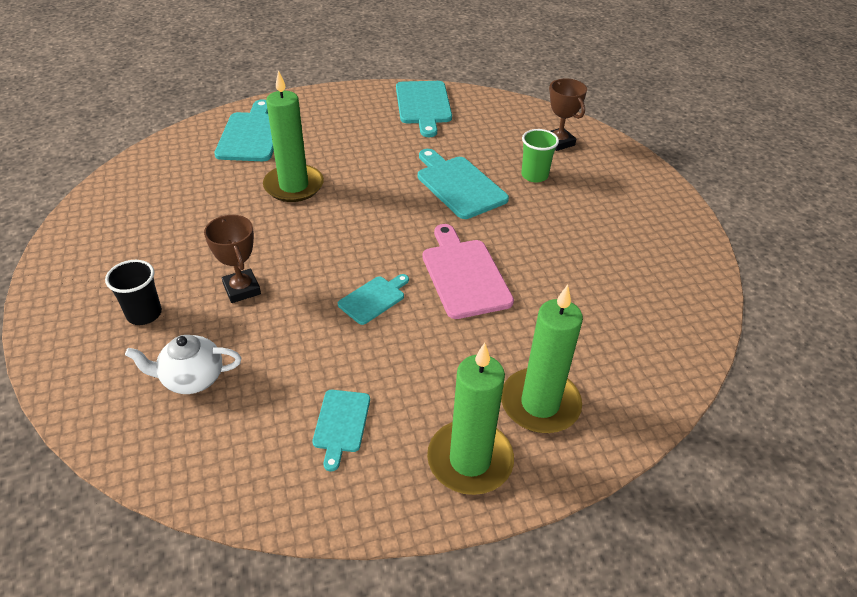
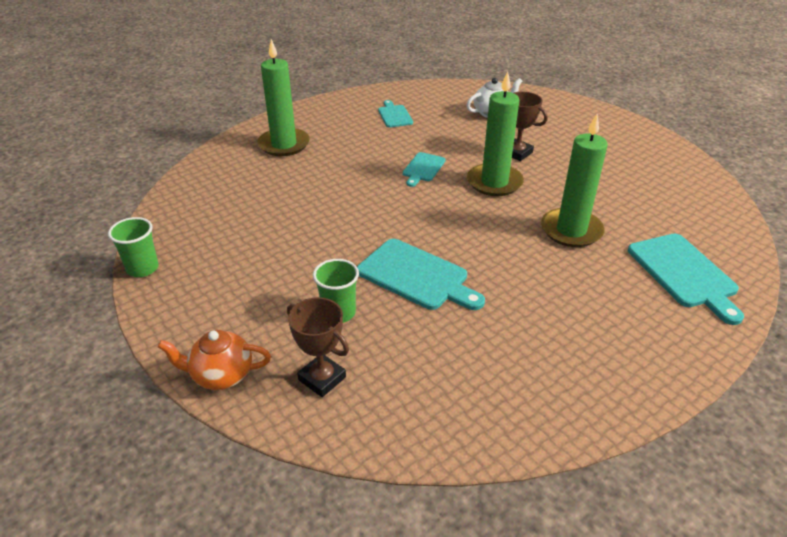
camera: 160 degrees right, 5 degrees down
black cup [105,260,162,325] -> none
turquoise cutting board [396,81,452,137] -> none
pink cutting board [422,224,514,319] -> none
green candle [427,343,514,495] -> green candle moved to [467,72,524,196]
none -> green cup [108,217,159,277]
none -> orange teapot [158,330,271,390]

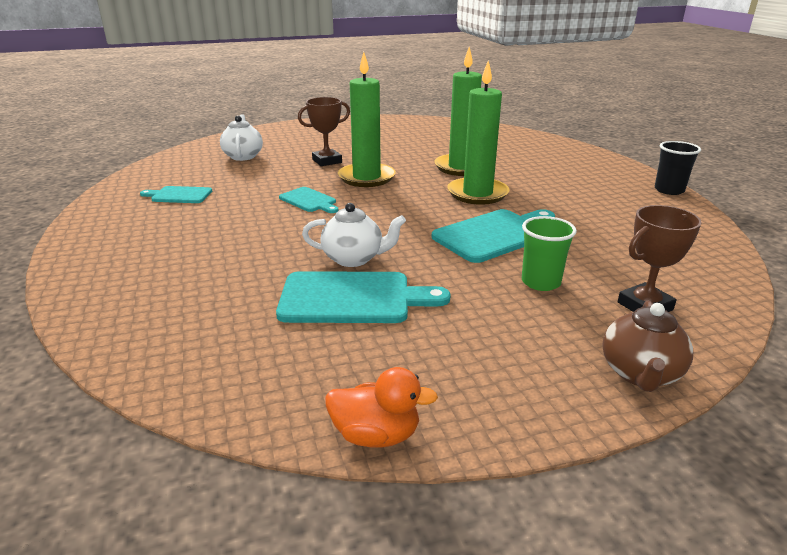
camera: 70 degrees left, 10 degrees down
green cup [108,217,159,277] -> orange duck [325,367,438,448]
orange teapot [158,330,271,390] -> brown teapot [602,301,693,392]
green candle [257,39,310,156] -> green candle moved to [447,60,510,205]
turquoise cutting board [628,234,744,325] -> turquoise cutting board moved to [276,271,451,323]
none -> white teapot [302,203,406,267]
none -> black cup [655,141,701,195]

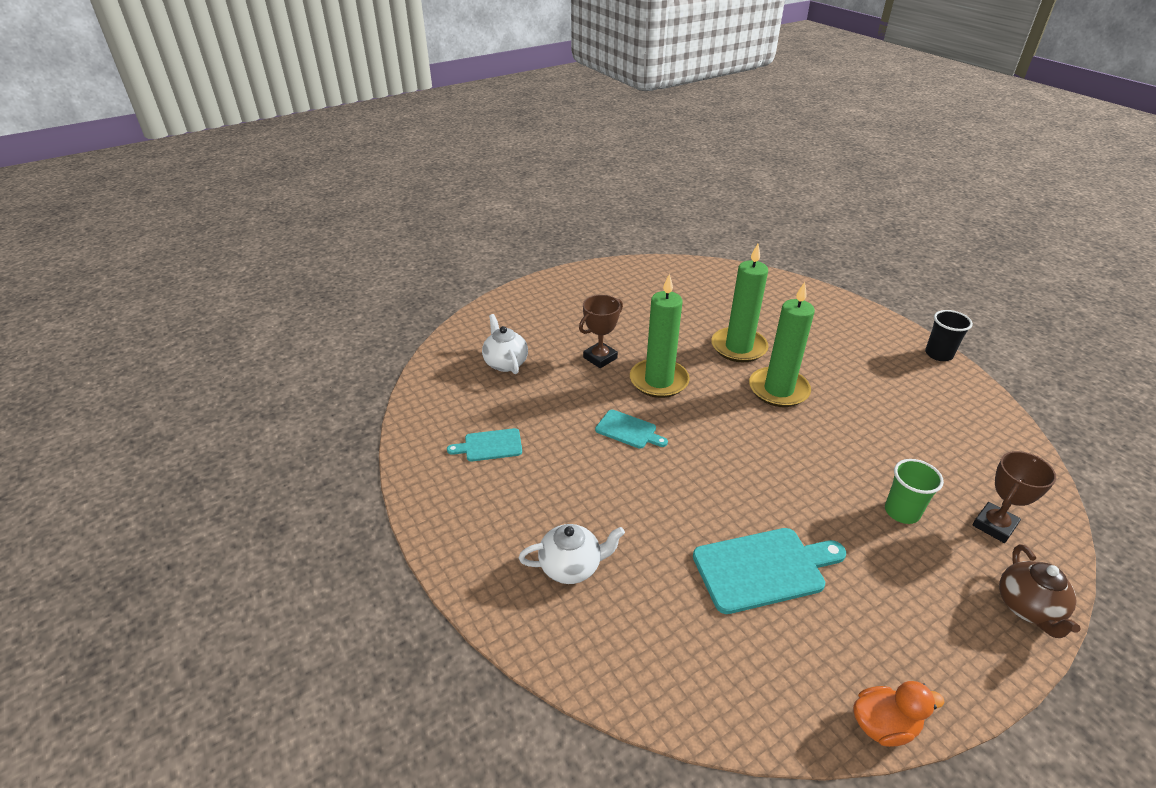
camera: 15 degrees left, 10 degrees up
white teapot [302,203,406,267] -> white teapot moved to [519,524,625,584]
turquoise cutting board [432,209,555,263] -> none

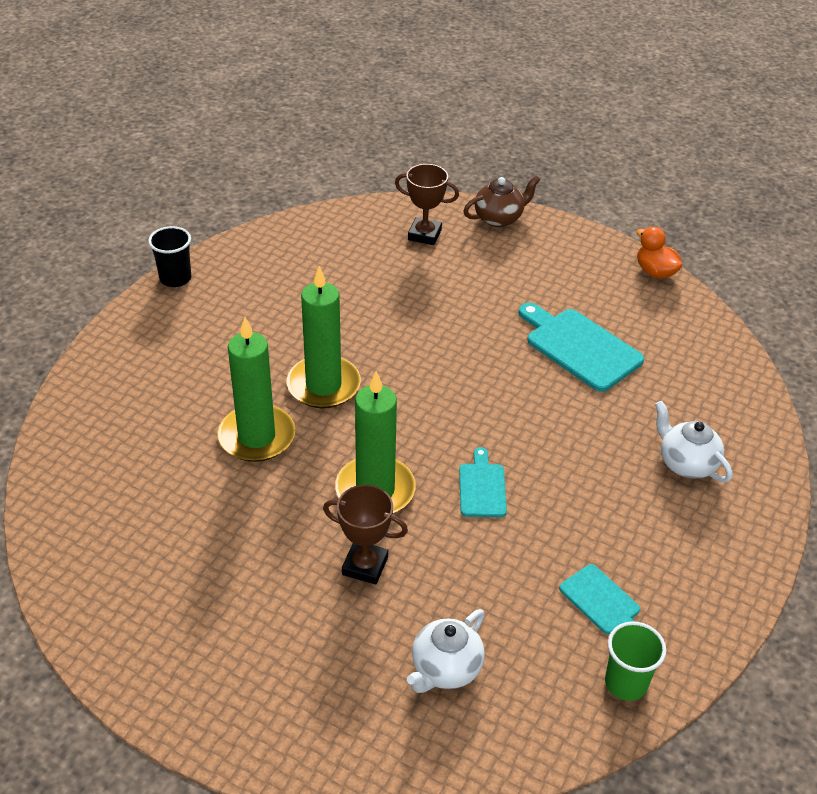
camera: 120 degrees left, 5 degrees up
green cup [885,459,944,524] -> green cup moved to [605,621,666,701]

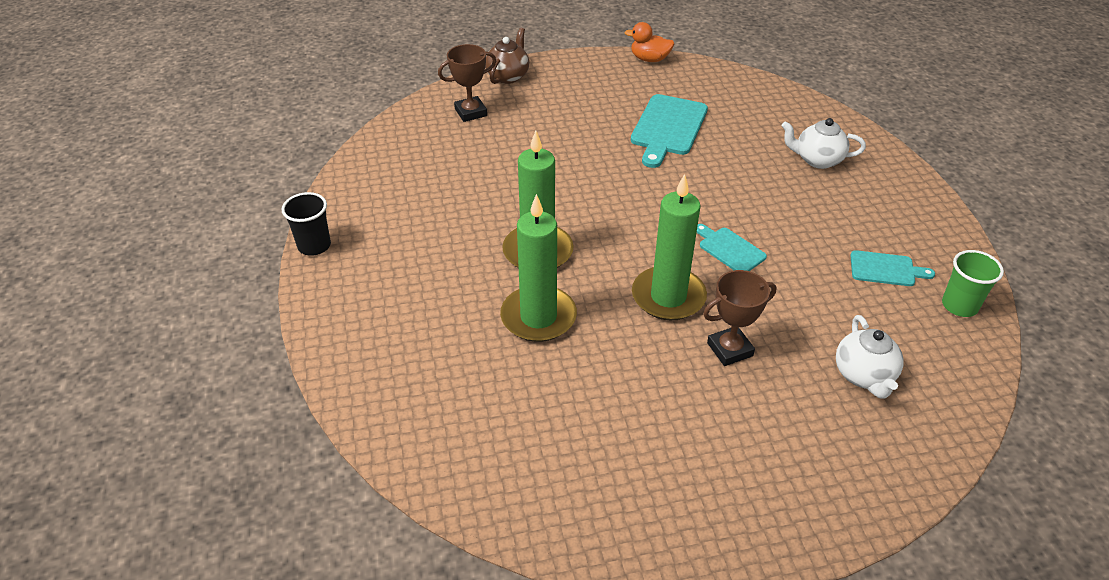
camera: 40 degrees left, 0 degrees up
turquoise cutting board [519,303,644,392] -> turquoise cutting board turned 75 degrees counterclockwise [631,94,708,168]

